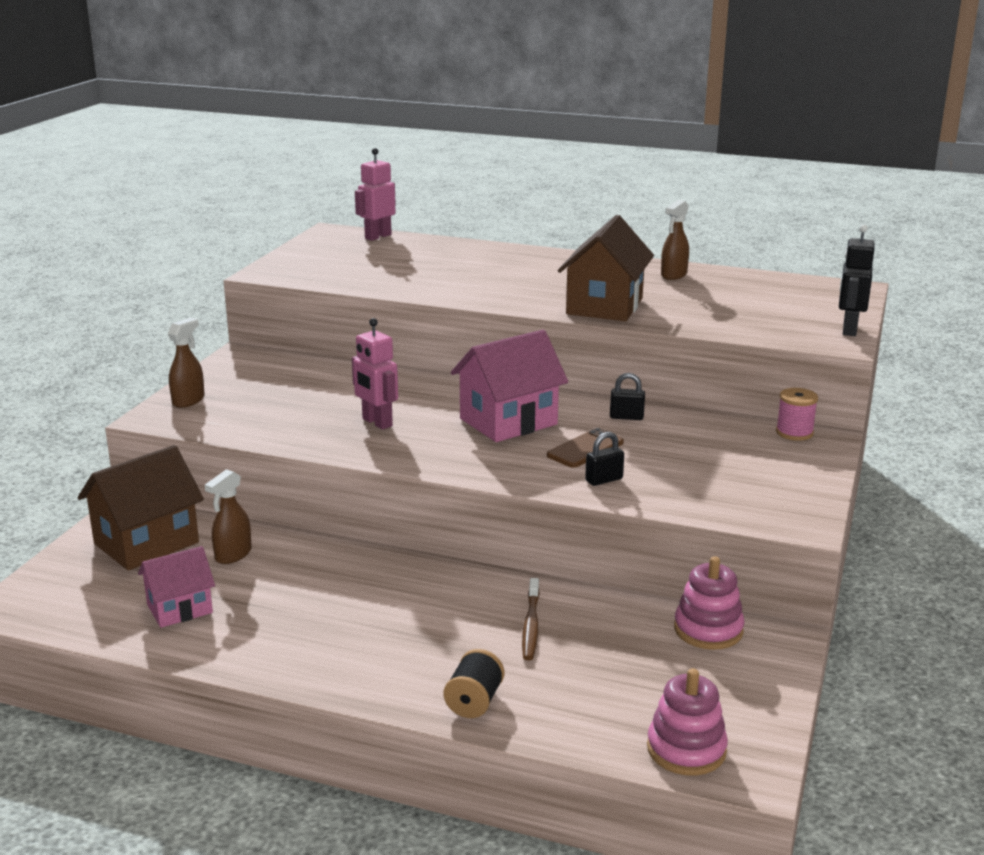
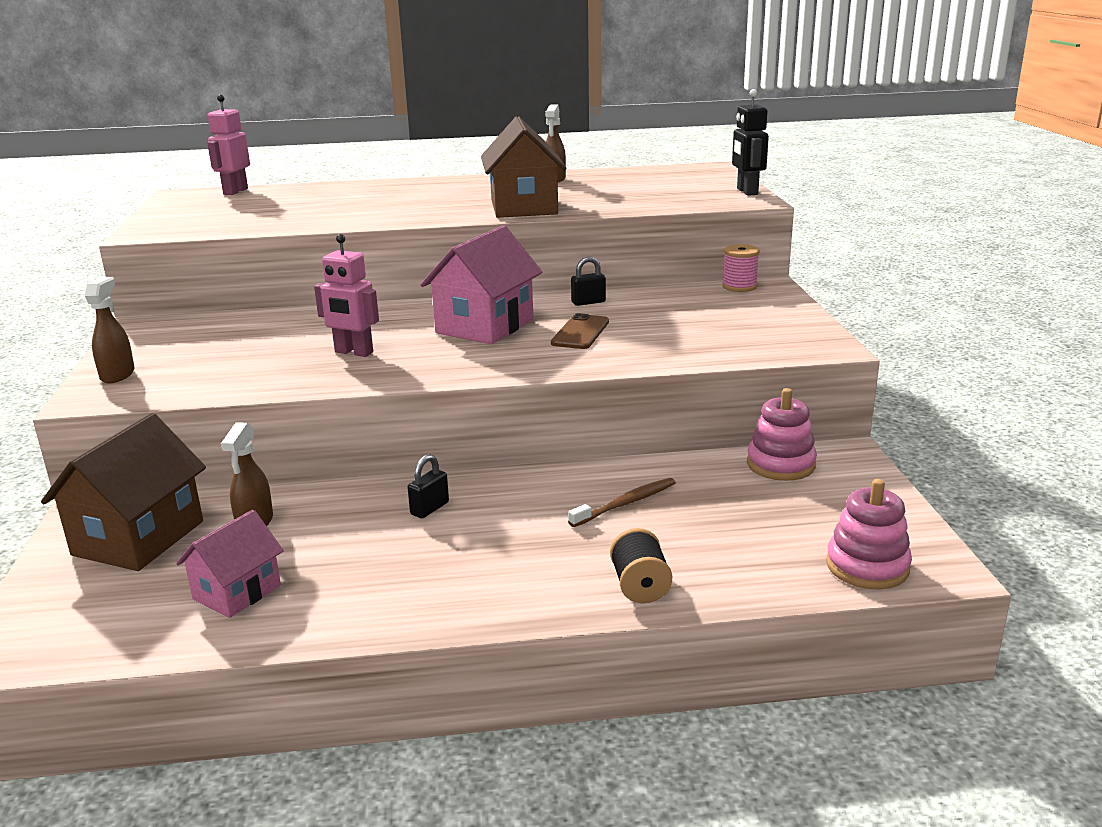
camera: 25 degrees left, 0 degrees up
brown toothbrush [522,578,540,660] -> brown toothbrush turned 105 degrees counterclockwise [568,478,676,527]
black padlock [585,432,624,486] -> black padlock moved to [407,454,449,518]

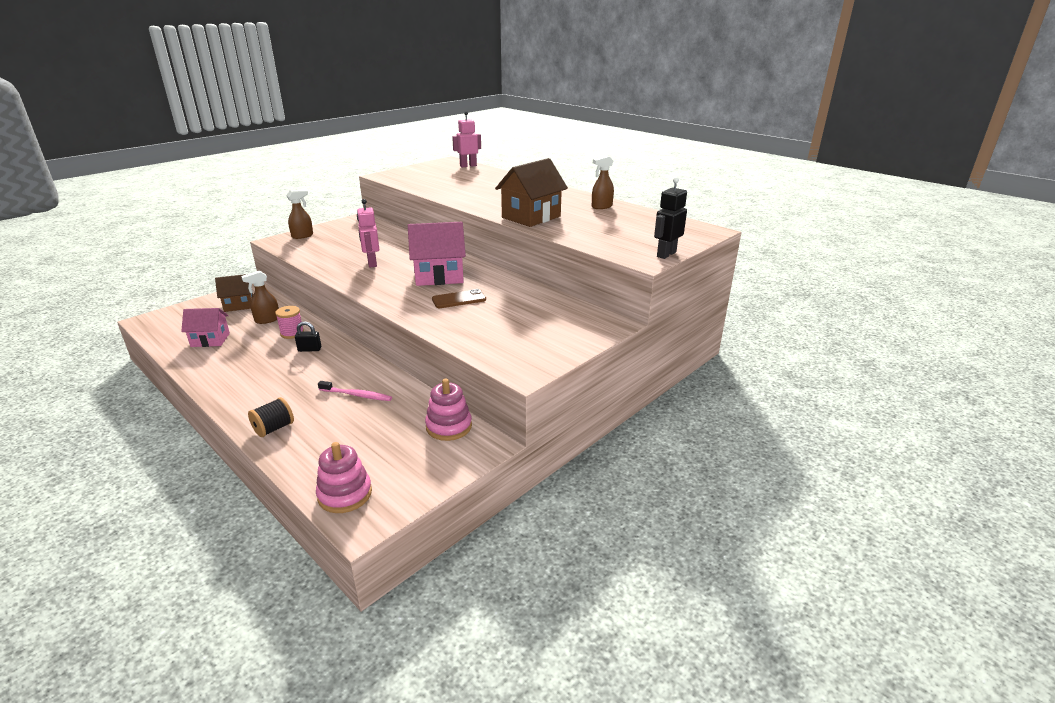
camera: 50 degrees right, 5 degrees up
brown house [41,413,206,571] -> brown house [215,274,253,312], size x0.62
brown toothbrush [568,478,676,527] -> pink toothbrush [318,381,392,401]
black padlock [571,257,606,306] -> none
pink spool [722,244,760,292] -> pink spool moved to [275,306,304,339]

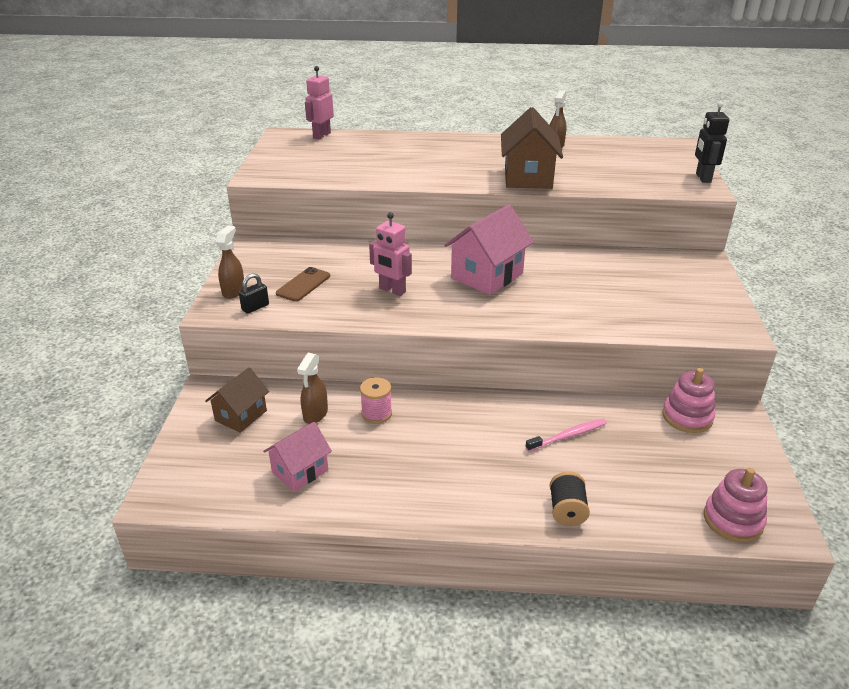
camera: 40 degrees left, 5 degrees up
black padlock [295,321,321,352] -> black padlock moved to [239,273,269,314]
brown phone [432,289,486,308] -> brown phone moved to [276,267,330,302]

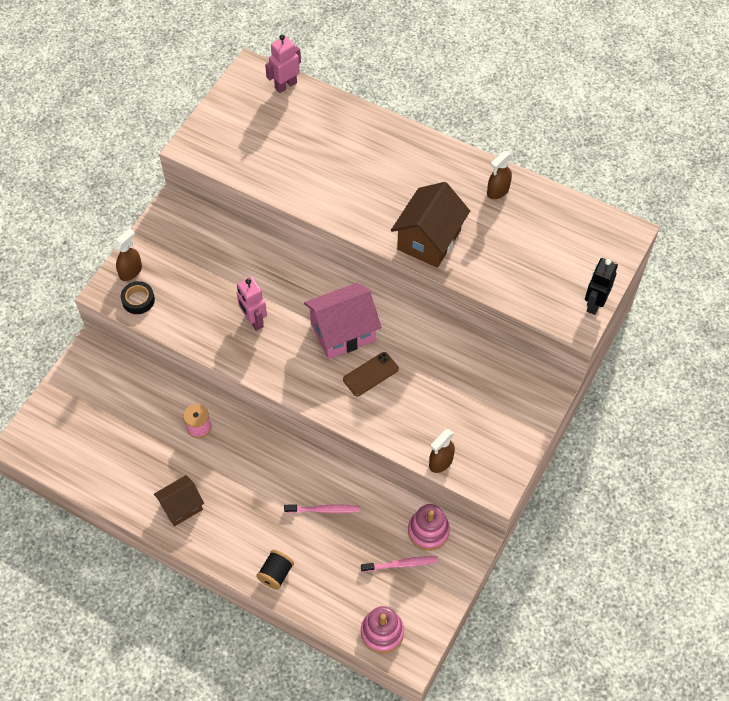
camera: 25 degrees right, 25 degrees up
brown house [205,368,269,433] -> brown house moved to [154,475,204,526]
black padlock [239,273,269,314] -> black tape [121,281,155,314]
pink house [263,422,332,492] -> none
brown phone [276,267,330,302] -> brown phone moved to [343,352,399,396]
brown spray bottle [297,353,328,424] -> brown spray bottle moved to [429,429,455,473]
none -> pink toothbrush [361,556,438,572]

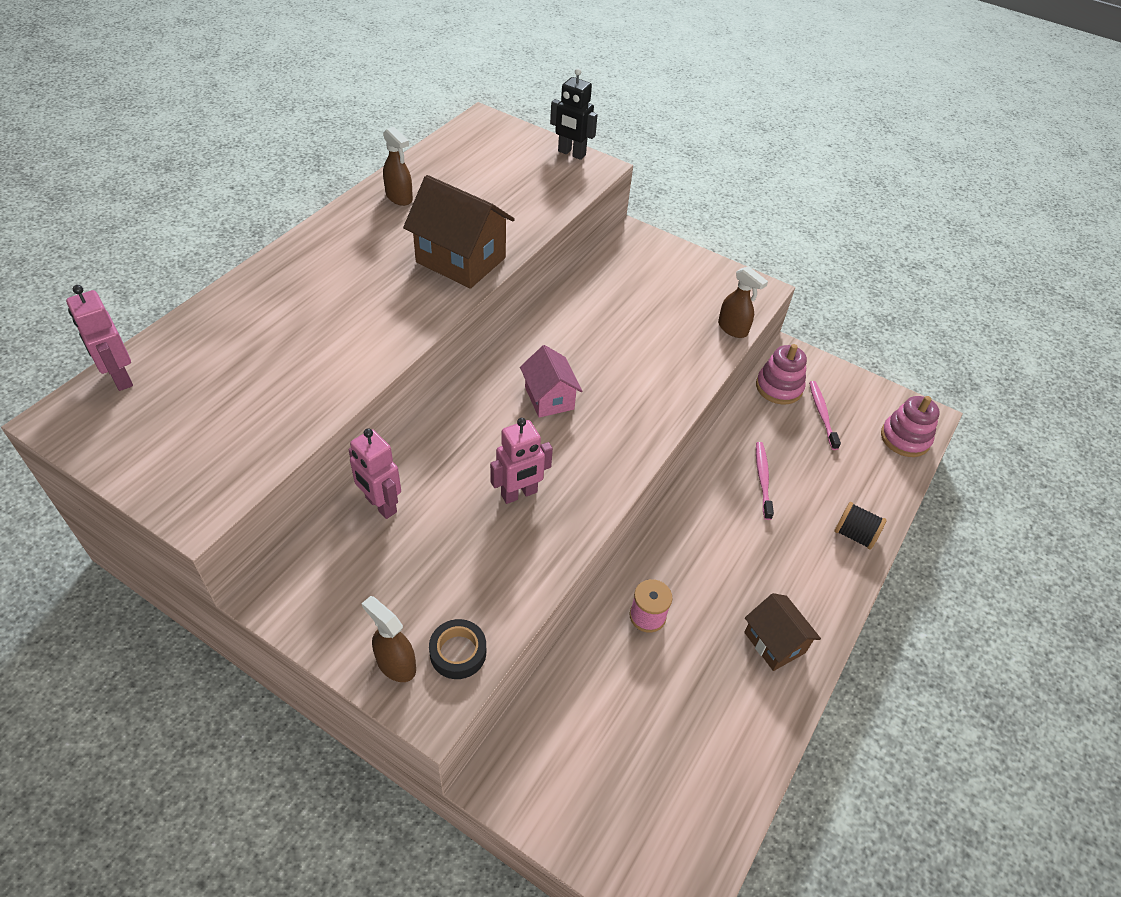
camera: 90 degrees left, 10 degrees down
pink house [304,282,381,359] -> pink house [520,345,582,418], size x0.62
brown phone [343,352,399,396] -> none
none -> pink robot [348,428,401,519]

